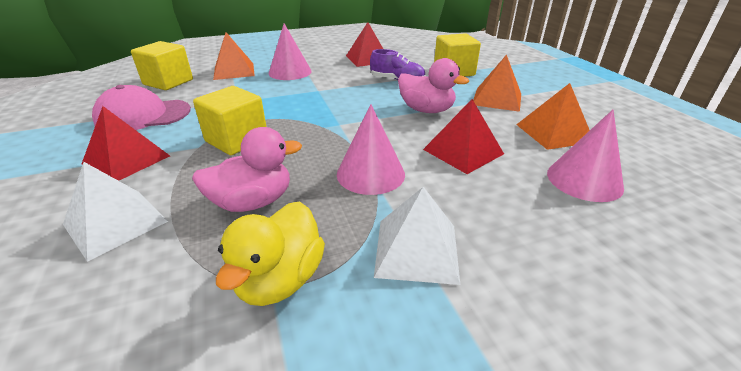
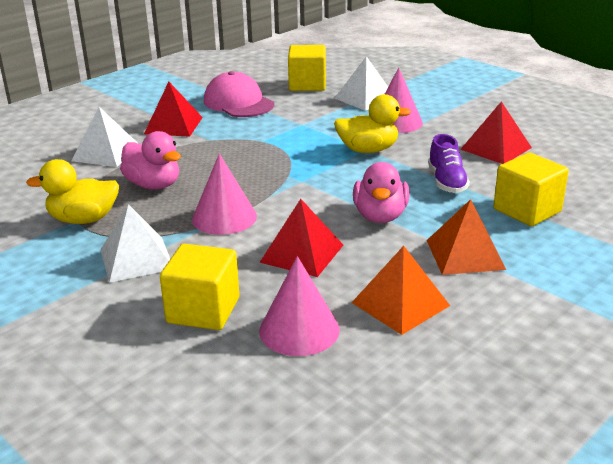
camera: 65 degrees right, 5 degrees down
yellow cube [193,86,266,155] -> yellow cube moved to [160,244,239,330]
orange pyramid [213,32,255,80] -> white pyramid [334,56,388,111]
none -> yellow duck [334,94,411,153]

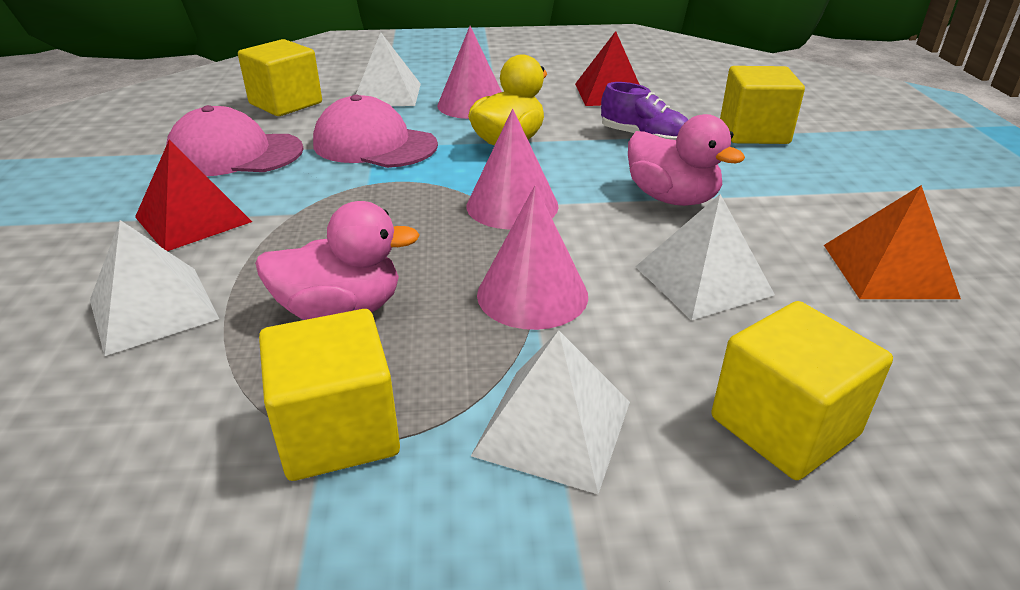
camera: 50 degrees left, 5 degrees up
yellow duck [26,159,119,224] -> yellow cube [259,309,400,481]
red pyramid [259,199,343,277] -> white pyramid [635,194,775,320]
pink cone [259,256,340,356] -> pink cone moved to [467,109,559,230]
orange pyramid [427,199,506,275] -> none
none -> pink cap [313,95,438,168]

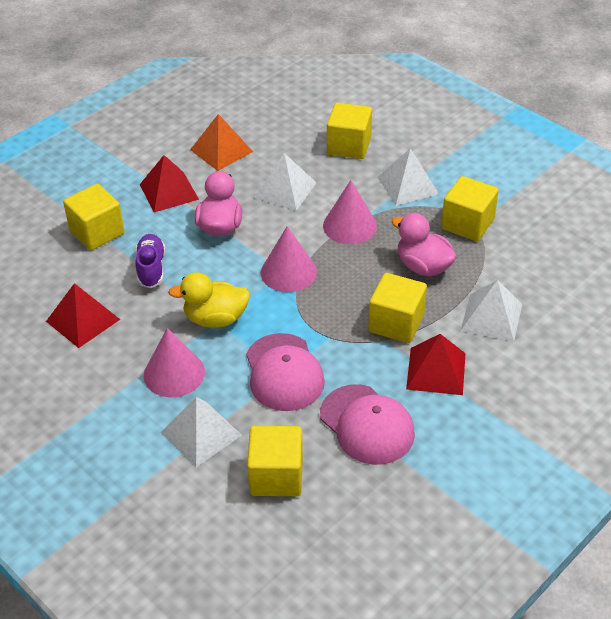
camera: 130 degrees left, 10 degrees up
none -> red pyramid [140,155,199,212]
none -> yellow cube [368,273,427,343]

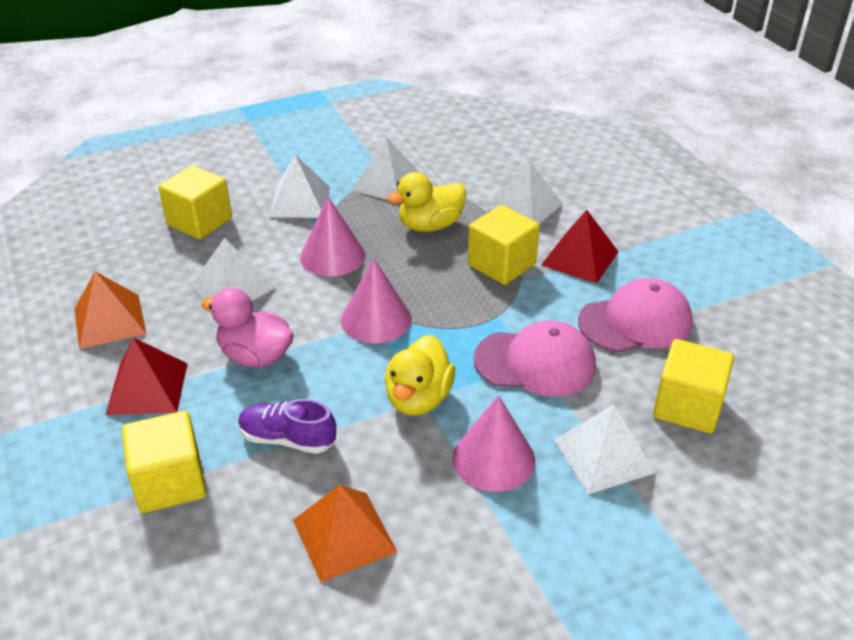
camera: 70 degrees left, 5 degrees down
red pyramid [46,283,120,348] -> orange pyramid [293,485,397,582]
pink duck [392,213,456,276] -> yellow duck [387,172,467,232]
yellow cube [441,176,499,242] -> white pyramid [352,137,420,200]

